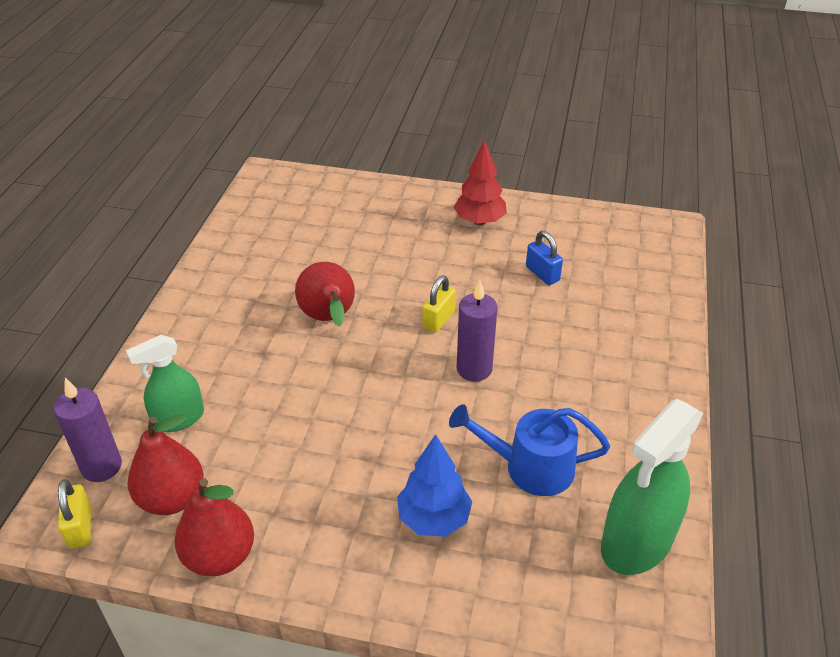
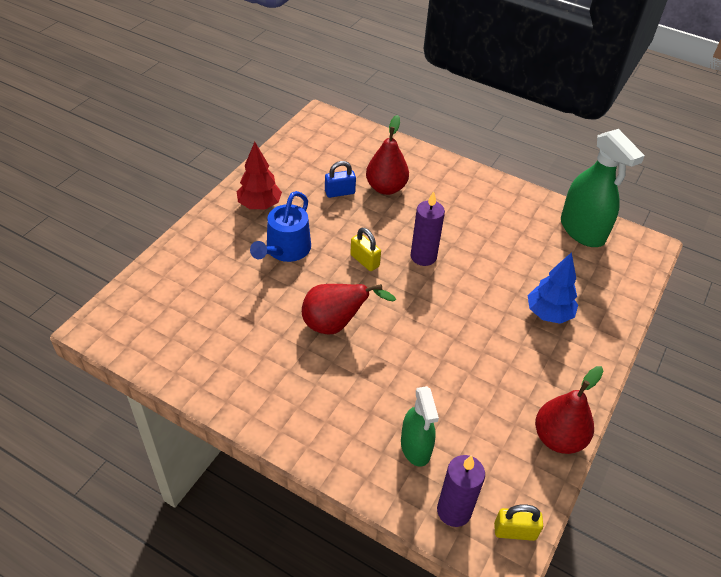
camera: 75 degrees left, 5 degrees up
red pear [128,414,204,515] -> red pear moved to [366,115,409,195]
blue watering can [449,404,610,496] -> blue watering can moved to [250,191,311,262]

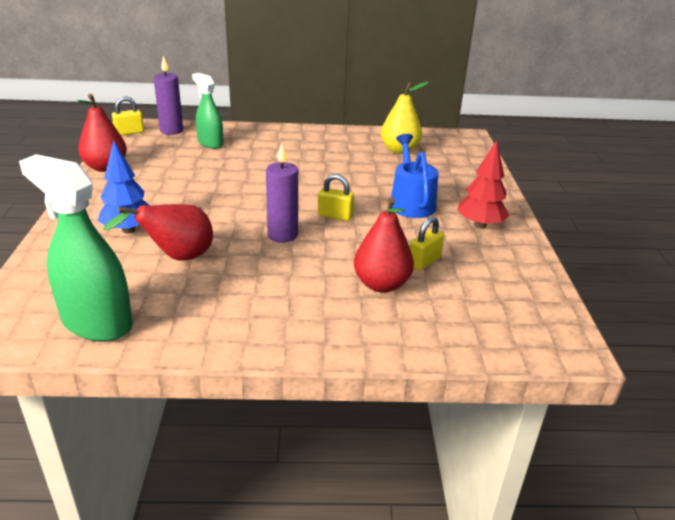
camera: 150 degrees right, 15 degrees down
red pear [302,284,396,334] -> red pear moved to [103,204,213,261]
blue padlock [325,161,356,198] -> yellow padlock [410,216,444,271]
none -> yellow pear [381,82,429,154]

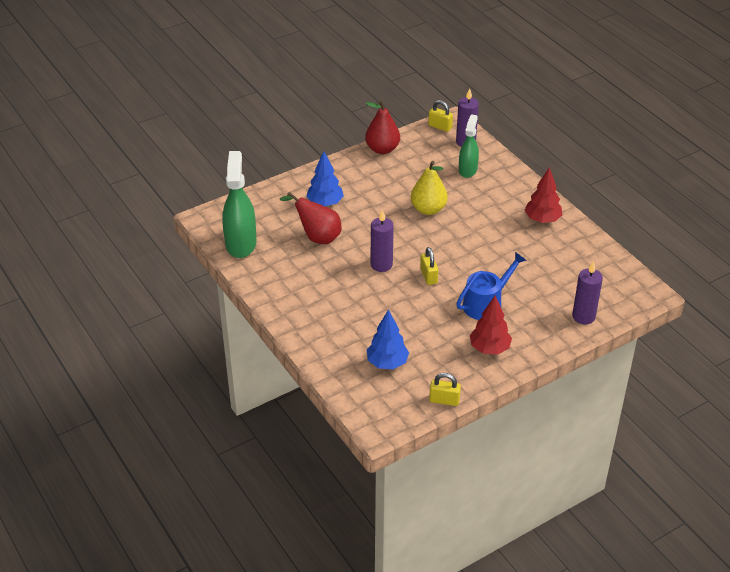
camera: 60 degrees right, 10 degrees up
red pear [354,197,414,293] -> none
yellow pear [381,82,429,154] -> yellow pear moved to [411,161,448,215]
yellow padlock [410,216,444,271] -> yellow padlock moved to [429,373,461,406]
none -> blue tree [367,309,409,369]
none -> red tree [524,167,563,223]
none -> purple candle [572,261,603,324]

